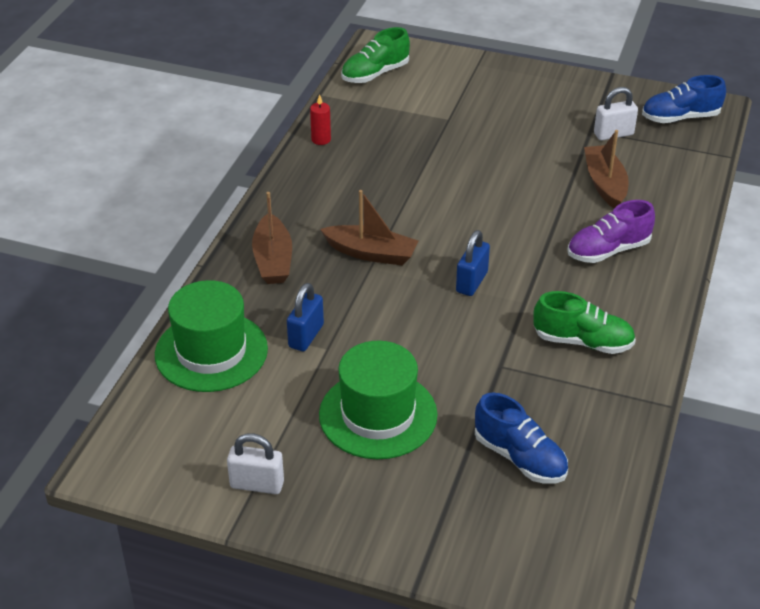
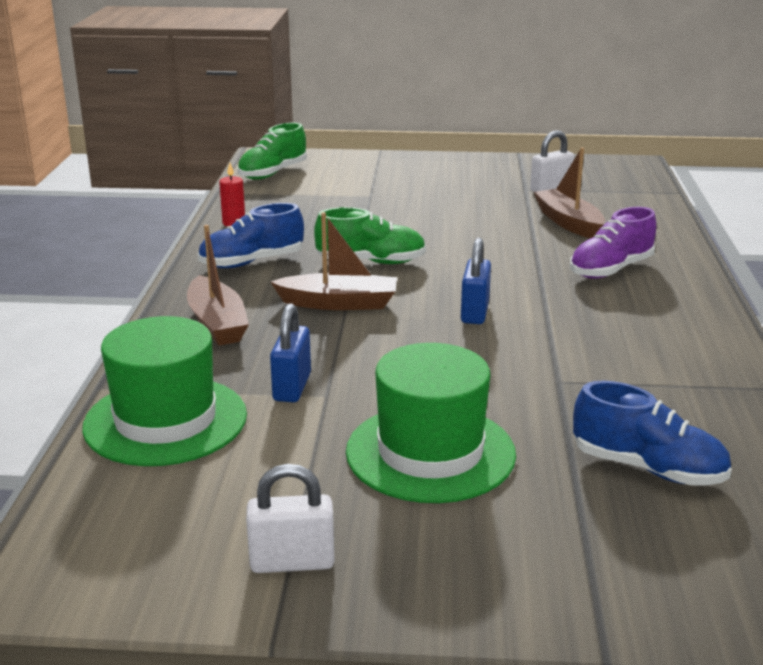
camera: 15 degrees left, 15 degrees down
green shoe [533,291,636,354] -> green shoe moved to [314,207,426,264]
blue shoe [642,75,726,123] -> blue shoe moved to [198,203,304,268]

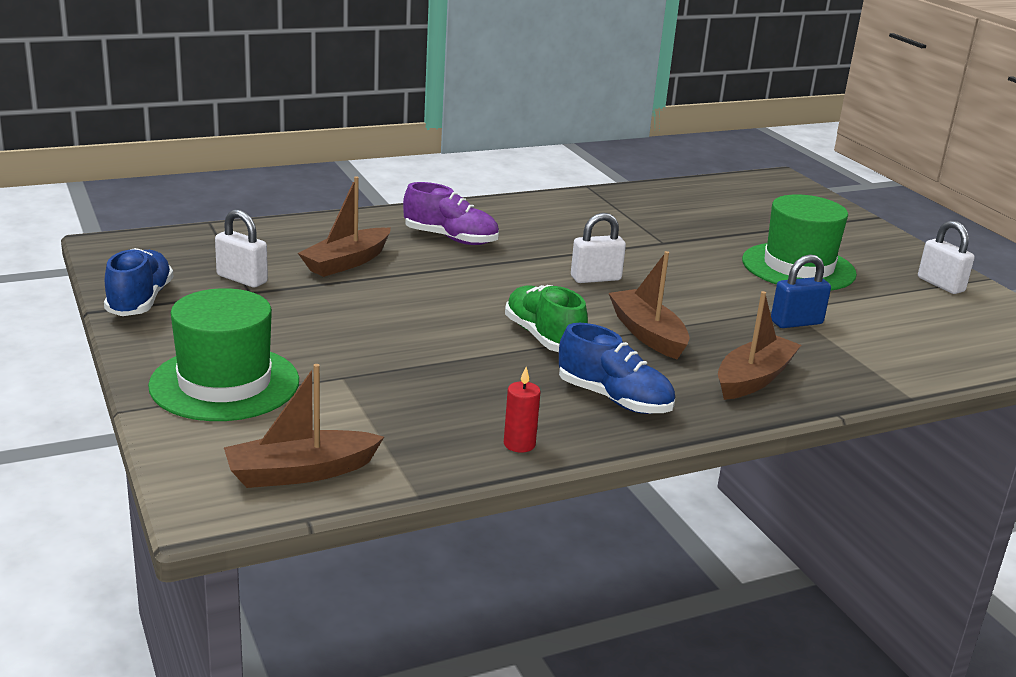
camera: 120 degrees left, 0 degrees up
green hat [82,316,247,466] -> green hat moved to [148,288,299,421]
green shoe [237,123,307,180] -> brown boat [224,364,384,488]
blue padlock [461,238,491,324] -> white padlock [571,213,626,283]
blue shoe [573,381,732,486] -> blue shoe moved to [104,248,174,316]

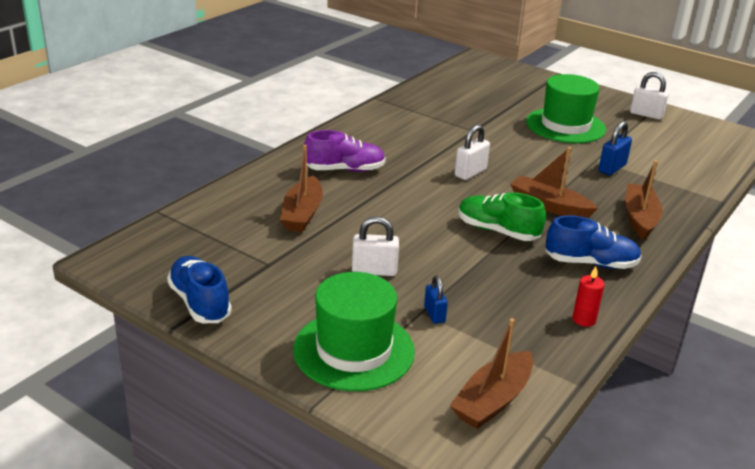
camera: 30 degrees left, 5 degrees up
white padlock [215,209,268,287] -> white padlock moved to [352,216,399,276]
none -> blue padlock [424,276,448,324]

